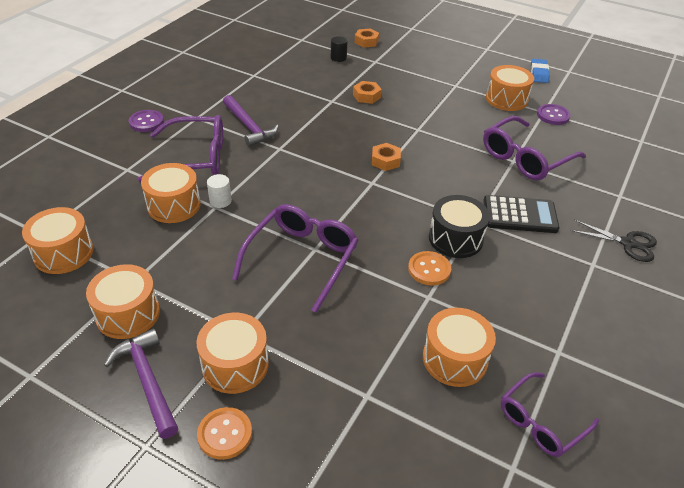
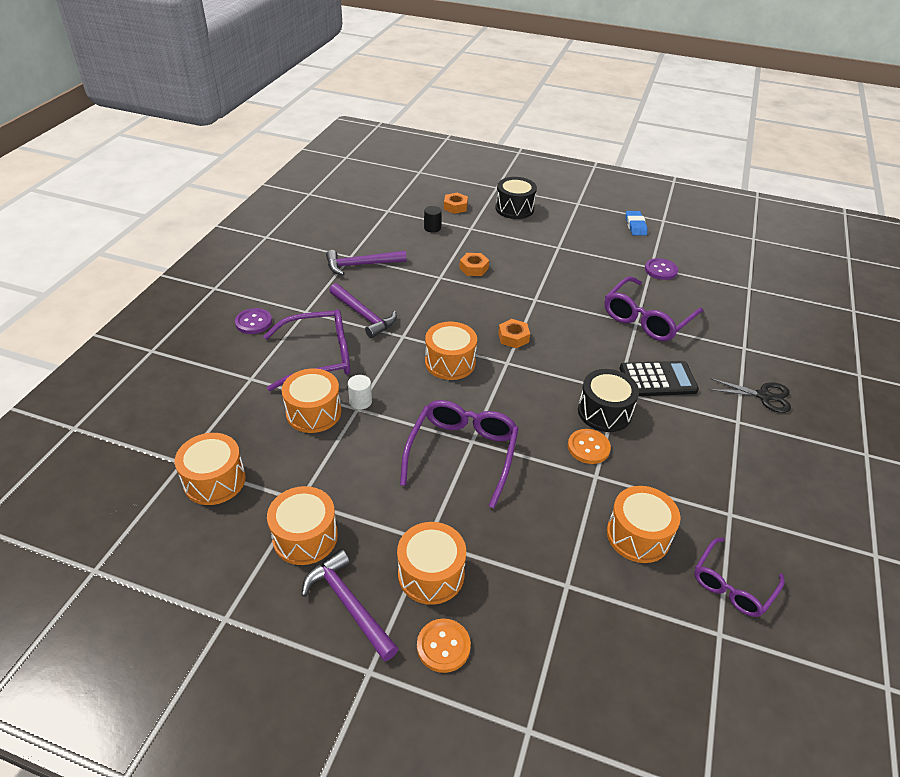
camera: 10 degrees left, 0 degrees up
orange drum [486,65,534,111] -> orange drum moved to [425,322,477,380]
none -> purple hammer [326,250,407,275]
none -> black drum [495,177,537,219]

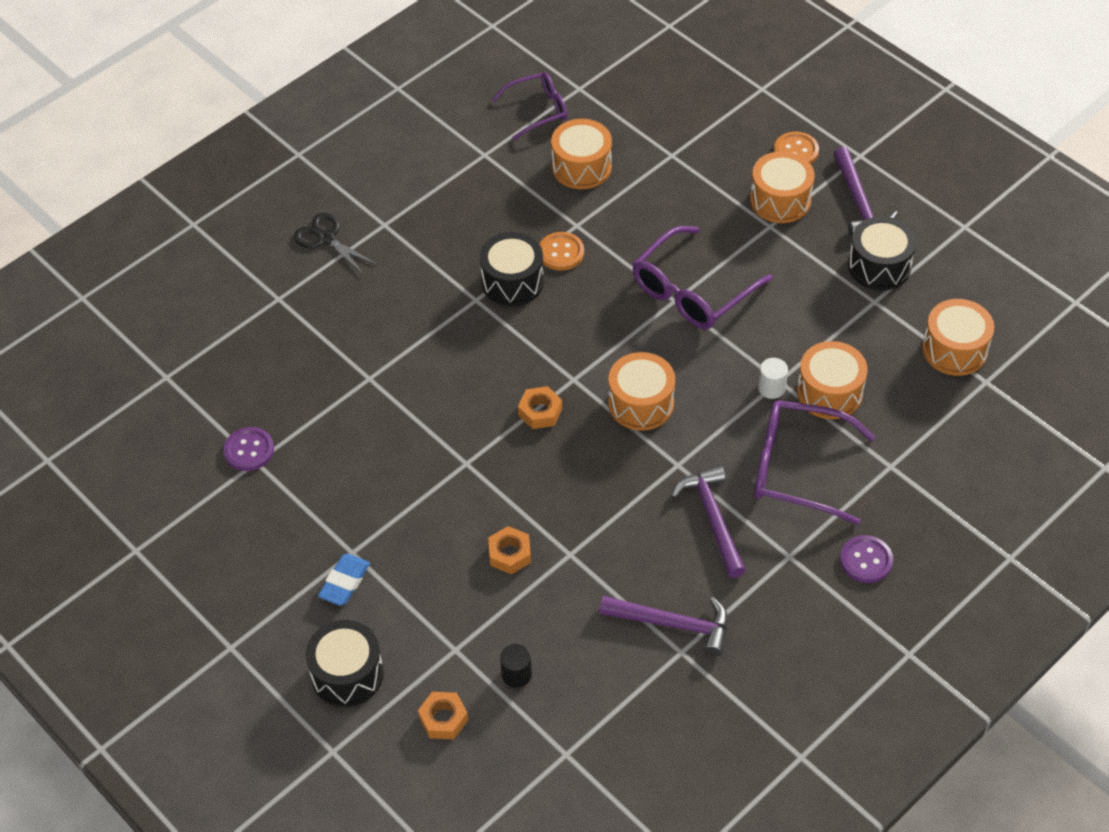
camera: 150 degrees left, 10 degrees up
orange drum [267,486,338,565] -> black drum [848,216,916,290]
purple glasses [605,276,703,341] -> none
black calculator [620,361,699,396] -> none
blue eraser [626,211,647,235] -> blue eraser moved to [318,554,370,606]

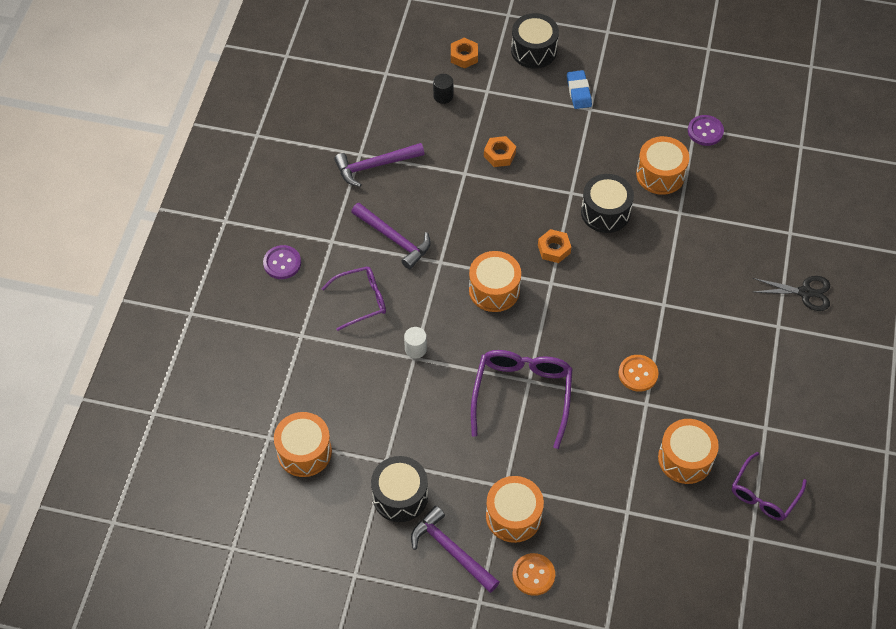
camera: 145 degrees right, 5 degrees up
black drum [480,232,544,306] -> black drum moved to [581,174,634,233]
purple glasses [754,400,876,525] -> purple glasses [321,266,386,331], size x0.64
orange drum [797,341,868,419] -> orange drum moved to [636,136,689,195]

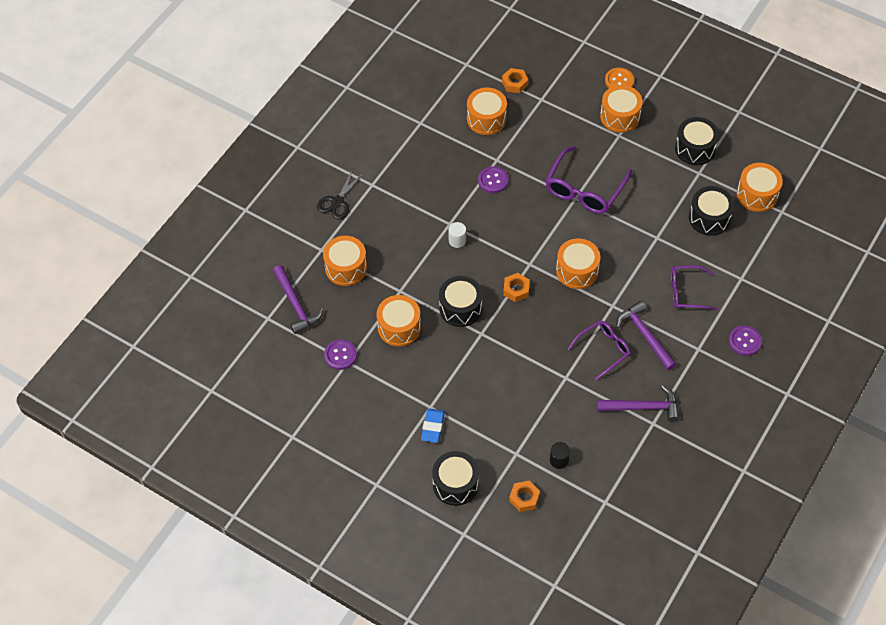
camera: 160 degrees left, 0 degrees up
white cylinder [404,327,427,359] -> white cylinder moved to [448,222,466,248]
purple hammer [411,506,500,593] -> purple hammer moved to [273,265,323,334]
orange nut [484,136,516,167] -> orange nut moved to [502,68,528,93]
orange button [619,355,659,392] -> purple button [478,166,509,193]
purple glasses [732,452,807,521] -> purple glasses moved to [568,321,631,380]
black scissors [753,276,830,311] -> black scissors turned 90 degrees counterclockwise [317,169,363,220]
none -> orange drum [323,236,367,286]
none -> black drum [689,186,734,236]

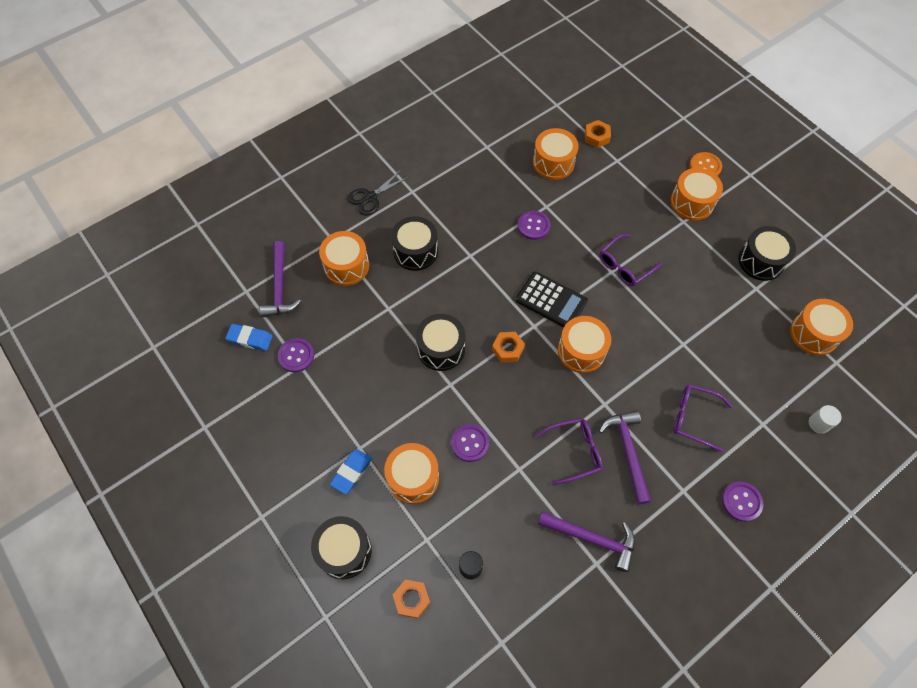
camera: 20 degrees right, 5 degrees up
orange drum [377,295,421,346] -> orange drum moved to [384,443,439,504]
white cylinder [448,222,466,248] -> white cylinder moved to [809,405,841,434]
purple glasses [545,146,632,214] -> purple glasses [599,234,663,286], size x0.64
black drum [689,186,734,236] -> black drum moved to [391,216,438,271]
none -> blue eraser [225,324,273,351]
none -> purple button [451,424,489,462]
none -> black calculator [516,271,588,328]

